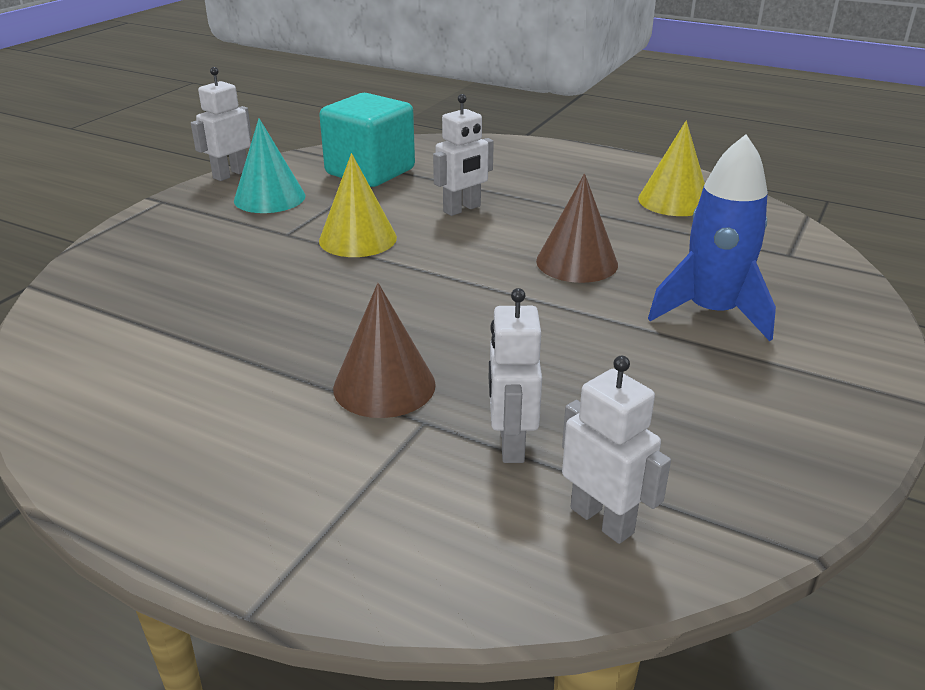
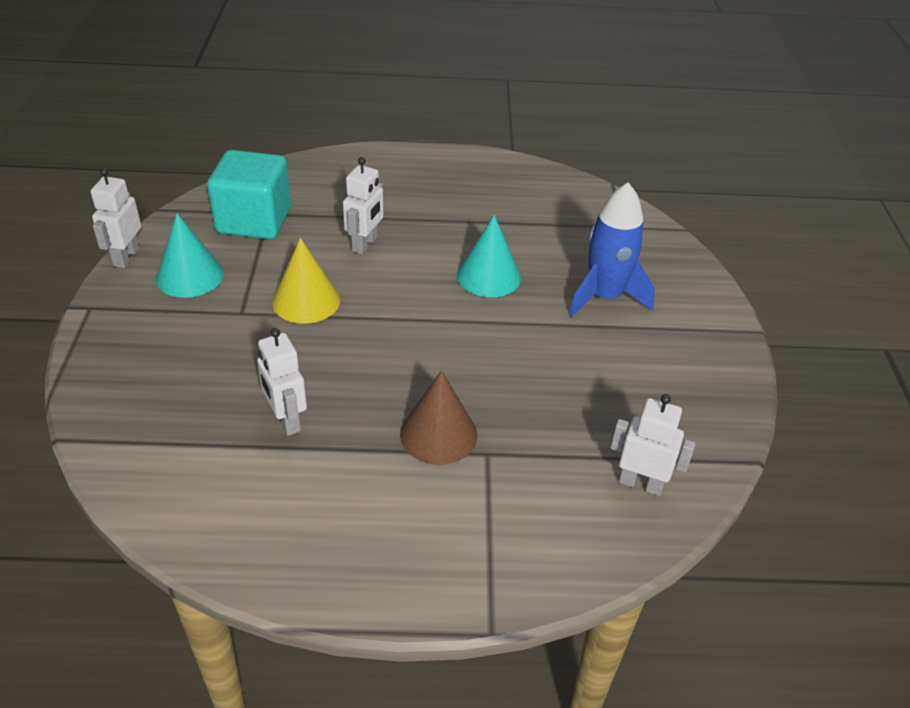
camera: 30 degrees left, 10 degrees up
white robot [489,288,542,463] -> white robot moved to [257,328,307,436]
brown cone [536,174,618,283] -> turquoise cone [457,215,521,297]
yellow cone [638,121,705,216] -> none

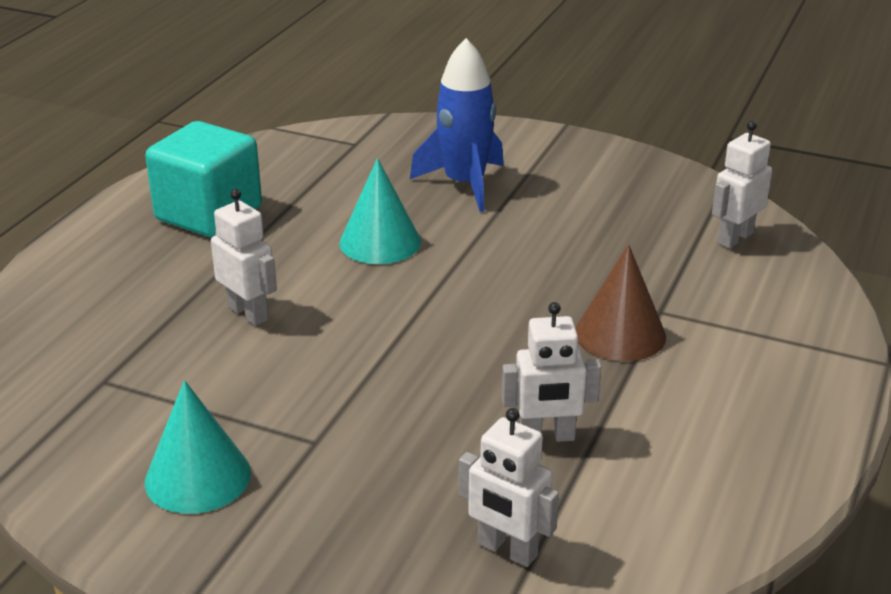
camera: 65 degrees left, 10 degrees down
white robot [91,168,141,268] -> white robot moved to [459,408,559,567]
turquoise cube [207,150,291,240] -> turquoise cube moved to [145,121,262,237]
yellow cone [272,238,340,324] -> none

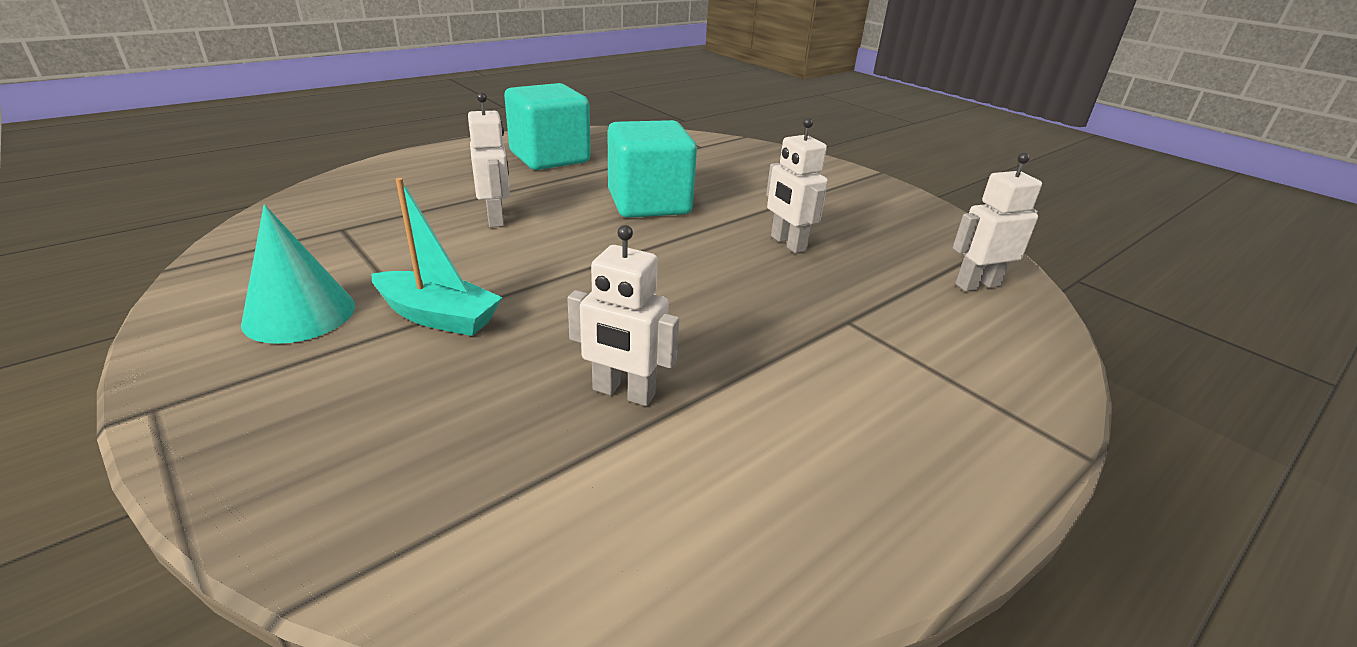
camera: 25 degrees right, 0 degrees up
turquoise cone [339,158,421,264] -> turquoise cube [608,120,697,218]
blue rocket [410,38,504,212] -> none
white robot [459,408,559,567] -> white robot moved to [766,118,828,253]
brown cone [576,244,666,361] -> none
none -> turquoise boat [371,178,502,336]

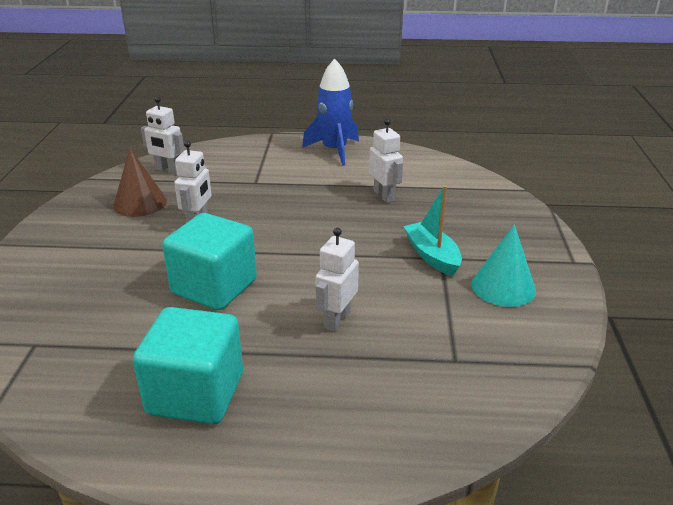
camera: 135 degrees left, 0 degrees up
none -> brown cone [113,148,167,217]
none -> blue rocket [302,59,359,166]

